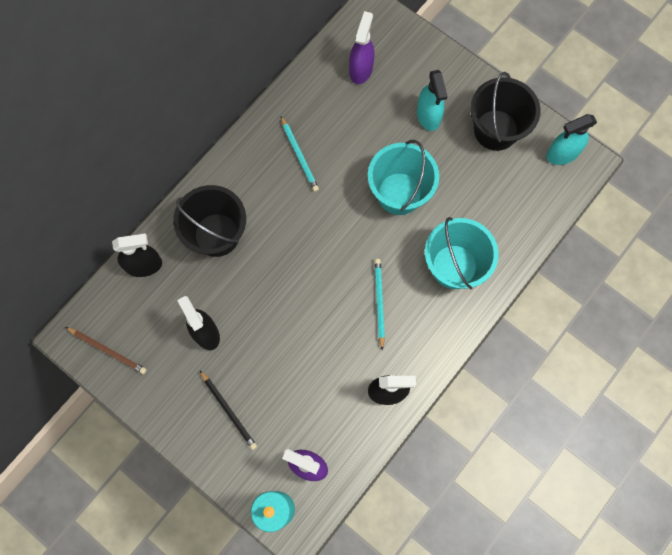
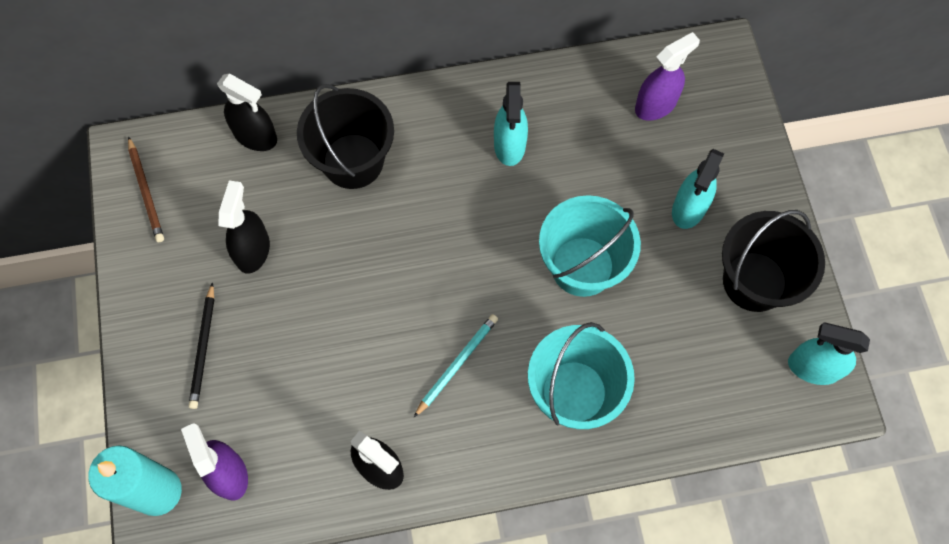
camera: 40 degrees right, 5 degrees down
turquoise pencil [281,116,319,192] -> turquoise spray bottle [494,82,528,166]

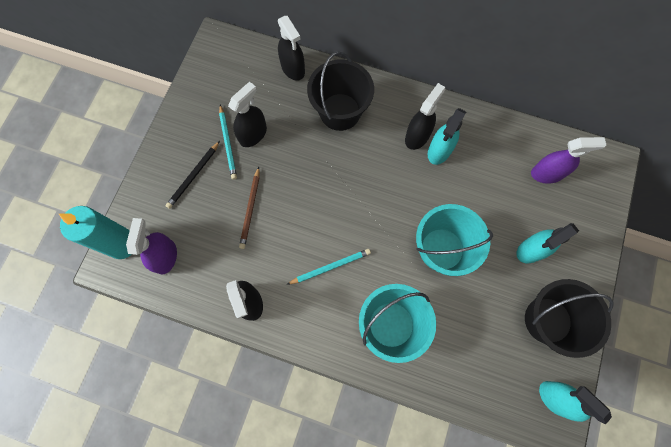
camera: 30 degrees right, 5 degrees up
brown pencil [128,136,164,242] -> brown pencil moved to [239,167,260,249]
none -> turquoise pencil [219,105,237,180]
none -> black spray bottle [405,83,445,150]

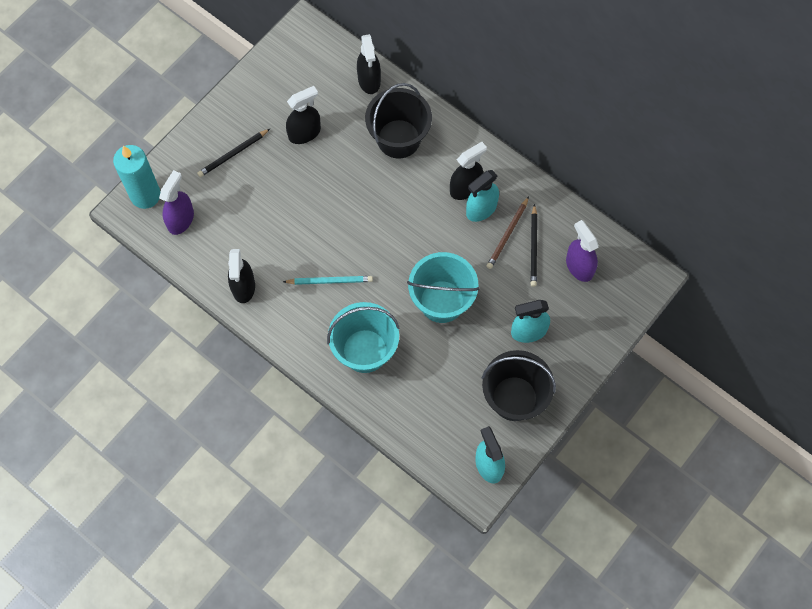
camera: 20 degrees right, 5 degrees down
turquoise pencil [219,105,237,180] -> none
brown pencil [239,167,260,249] -> brown pencil moved to [486,196,529,269]
purple spray bottle [531,137,606,184] -> purple spray bottle turned 135 degrees counterclockwise [566,220,599,282]
none -> black pencil [530,204,537,287]

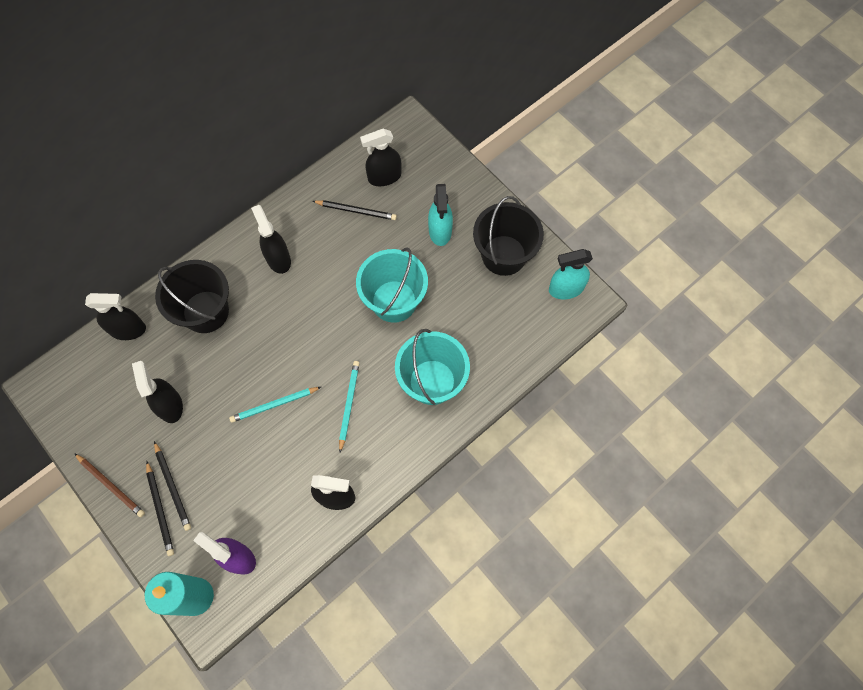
camera: 80 degrees left, 0 degrees up
turquoise spray bottle [466,170,499,222] -> none
brown pencil [486,196,529,269] -> brown pencil moved to [74,453,145,517]
purple spray bottle [566,220,599,282] -> black spray bottle [360,129,402,186]
none -> black pencil [146,462,174,556]
none -> turquoise pencil [229,387,321,423]

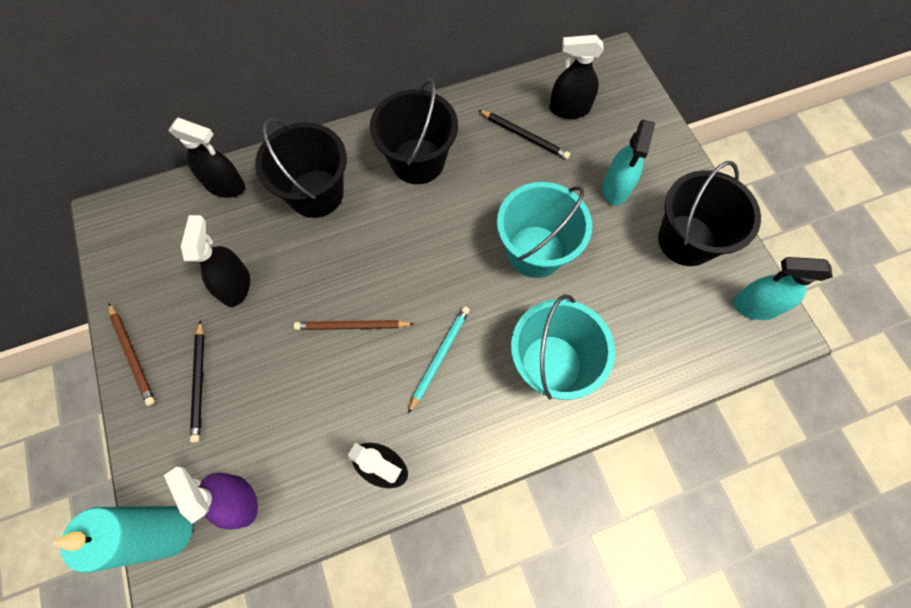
camera: 20 degrees right, 0 degrees up
black pencil [146,462,174,556] -> none
turquoise pencil [229,387,321,423] -> brown pencil [294,320,414,330]
black spray bottle [251,205,291,274] -> black bucket [370,79,458,184]

